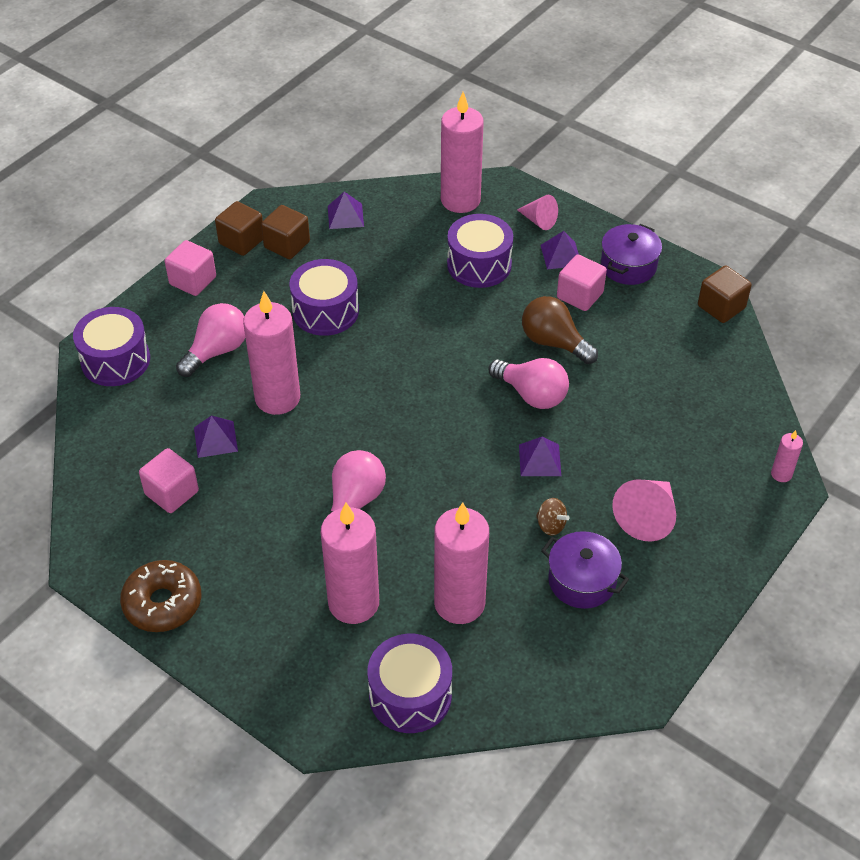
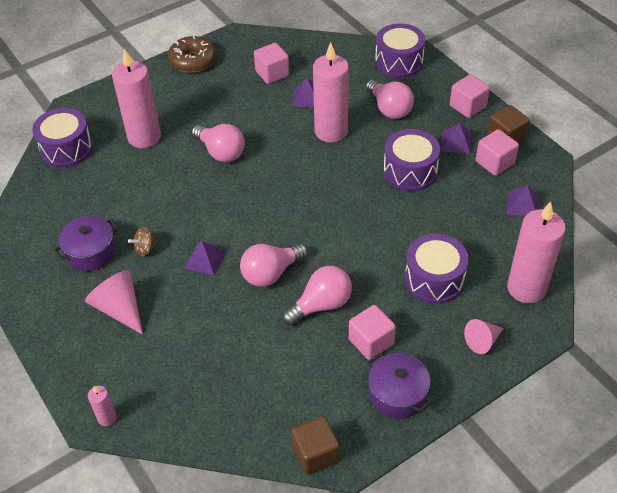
camera: 110 degrees right, 0 degrees up
brown cube [261,205,310,259] -> pink cube [476,129,519,176]
pink candle [434,503,489,624] -> none
brown light bulb [522,296,598,364] -> pink light bulb [282,266,352,326]
purple pyramid [541,231,579,269] -> purple pyramid moved to [441,123,472,154]

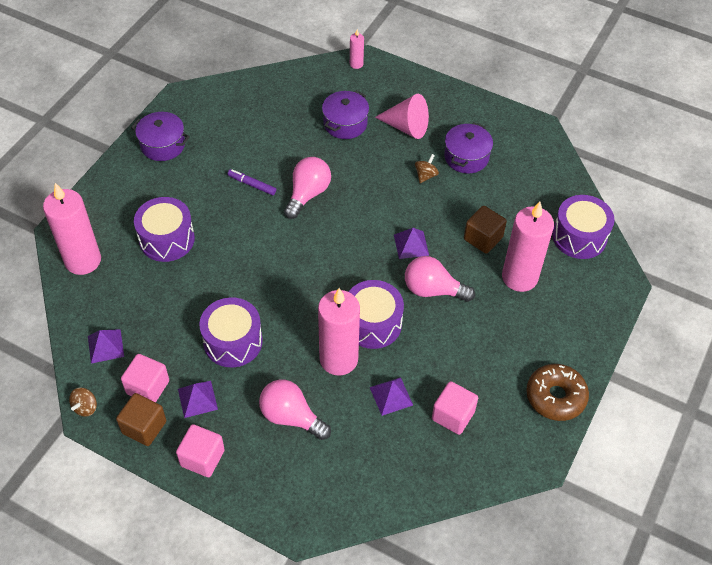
camera: 150 degrees right, 5 degrees up
purple pyramid [185,241,226,276] -> purple pyramid moved to [394,228,429,259]
pink light bulb [282,266,352,326] -> purple marker [228,169,276,195]
brown cube [291,416,340,475] -> brown cube moved to [464,206,507,254]
pink cube [349,305,396,360] -> none
purple drum [375,23,425,78] -> purple drum moved to [349,280,404,349]
pink cone [464,319,503,354] -> none
none -> brown spinning top [69,388,97,417]
none -> purple pot [322,90,369,139]

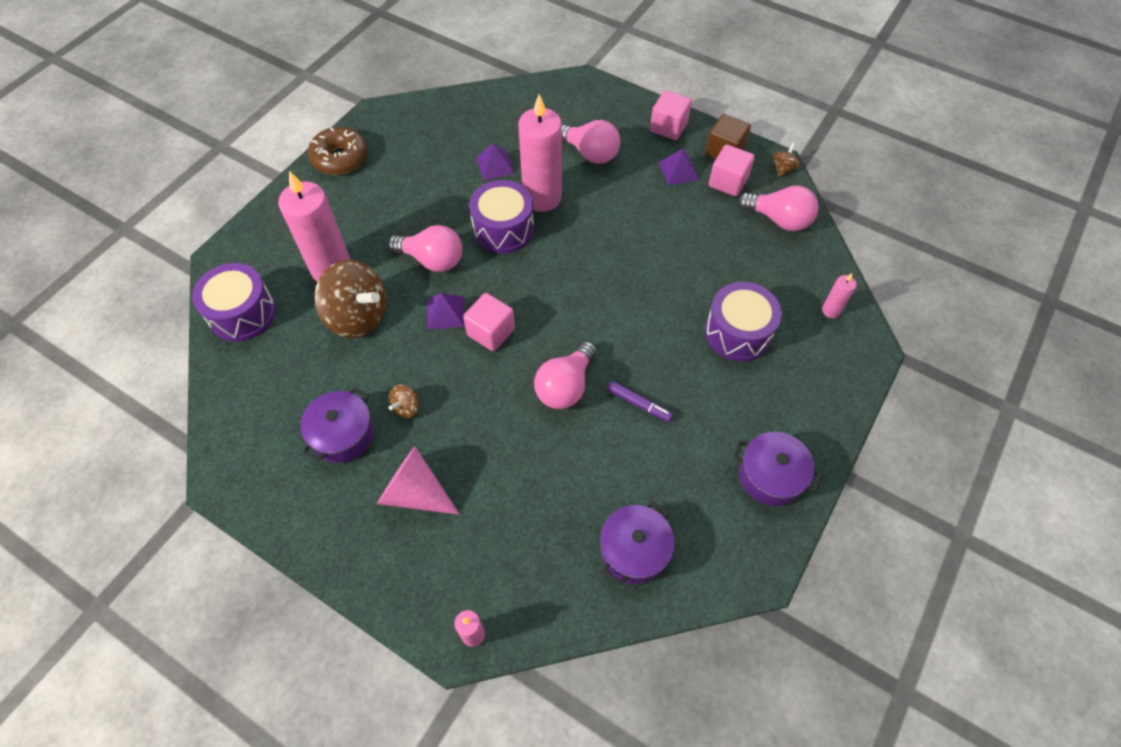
camera: 175 degrees left, 5 degrees up
pink candle [43,183,101,275] -> pink candle [822,273,857,318], size x0.44
purple pyramid [88,329,124,364] -> pink light bulb [738,185,819,231]
purple drum [199,297,263,367] -> none
purple pot [322,90,369,139] -> purple pot moved to [600,502,675,585]
pink cube [432,381,478,435] -> pink cube moved to [463,293,515,351]
brown cube [464,206,507,254] -> brown spinning top [314,260,387,338]

